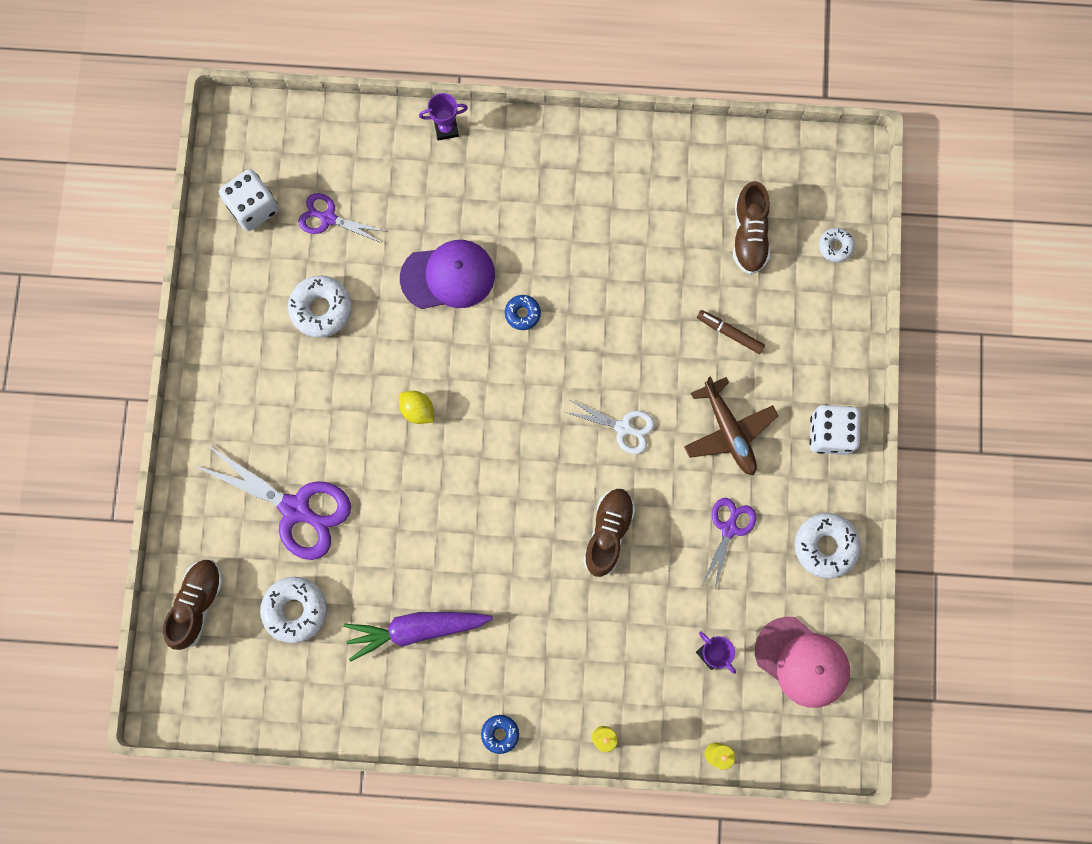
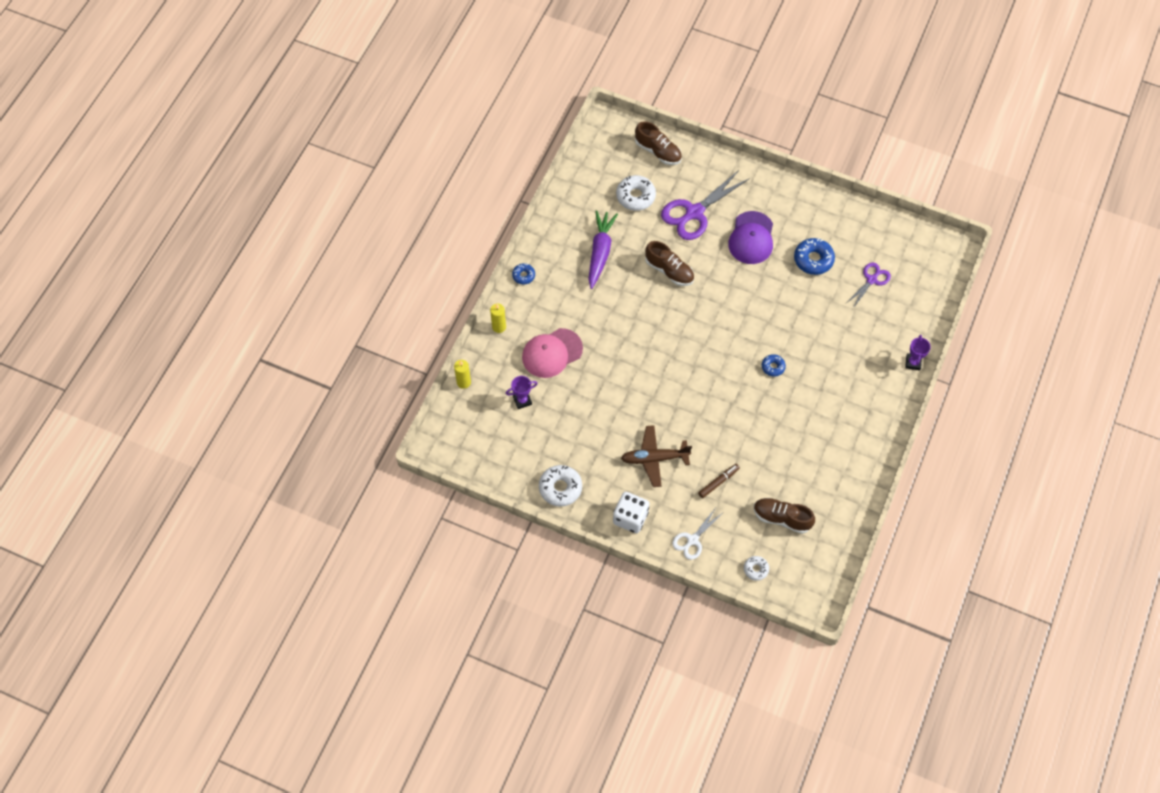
camera: 110 degrees right, 15 degrees down
white dice [219,169,279,231] -> none
white donut [288,275,352,338] -> blue donut [794,238,835,275]
yellow lemon [399,391,434,424] -> none
purple cap [400,240,495,309] -> purple cap moved to [728,211,773,264]
white scissors [565,399,654,454] -> white scissors moved to [672,509,721,560]
brown shoe [583,489,635,577] -> brown shoe moved to [645,241,694,286]
purple scissors [703,498,756,590] -> none
pink cap [755,617,850,708] -> pink cap moved to [522,328,583,378]

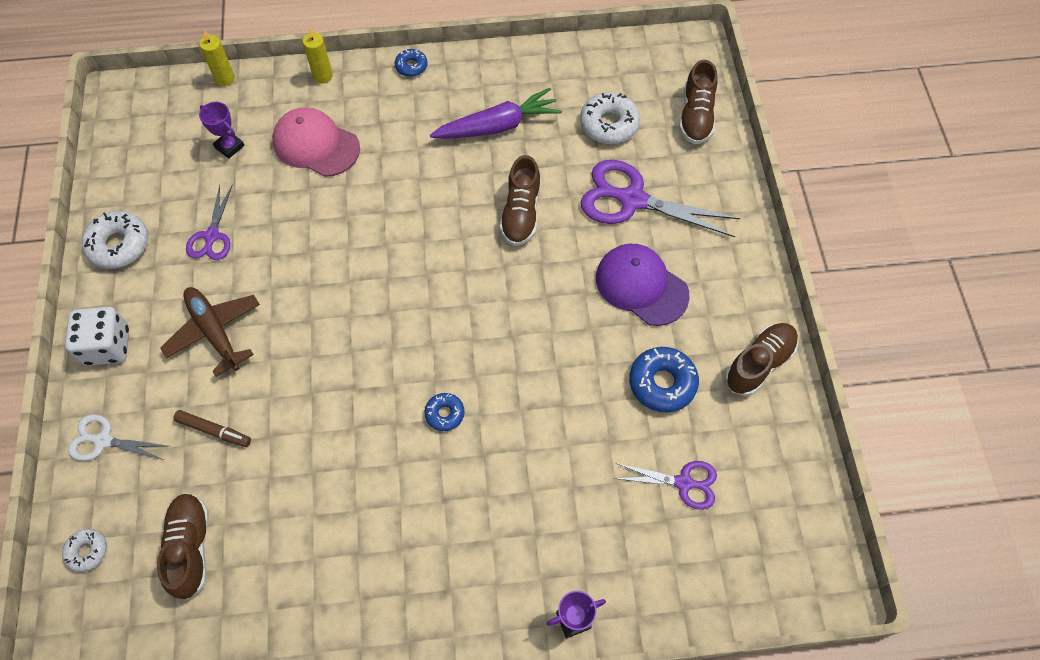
camera: 60 degrees right, 0 degrees up
purple cap [728,211,773,264] -> purple cap turned 60 degrees clockwise [596,244,690,326]
none -> purple scissors [186,185,232,260]
none -> brown shoe [725,323,798,396]

